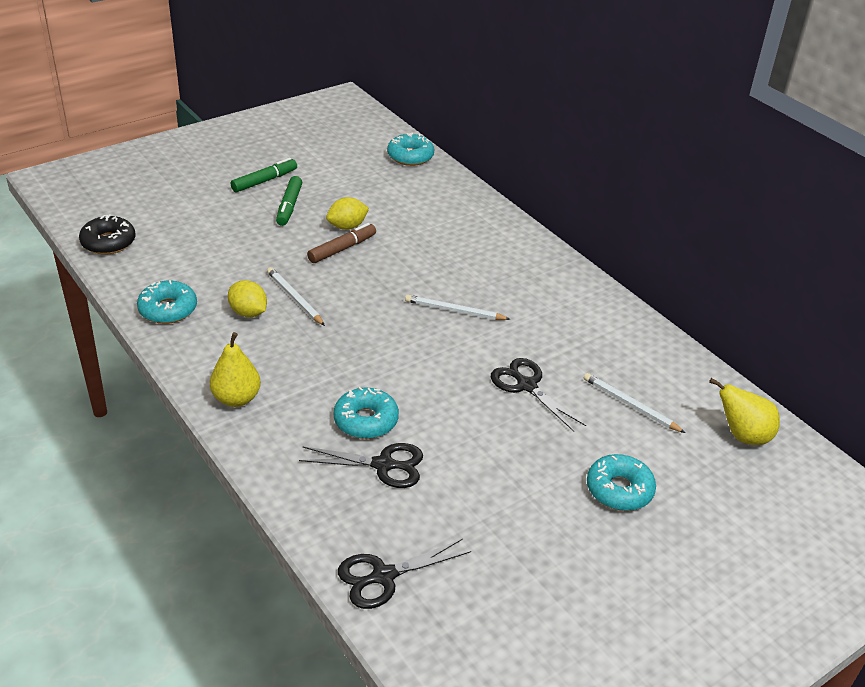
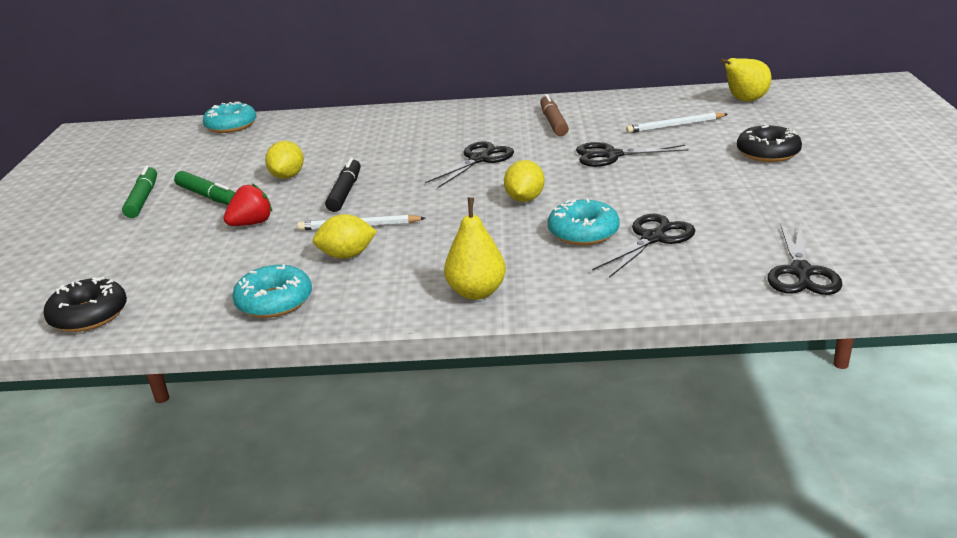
camera: 50 degrees left, 10 degrees down
brown marker [307,223,376,263] -> brown marker moved to [540,94,569,136]
white pencil [405,295,510,320] -> black scissors [425,141,514,188]
turquoise donut [587,454,656,511] -> black donut [737,124,802,162]
none -> red strawberry [223,184,272,226]
none -> black marker [325,158,361,212]
none -> yellow lemon [504,160,545,202]

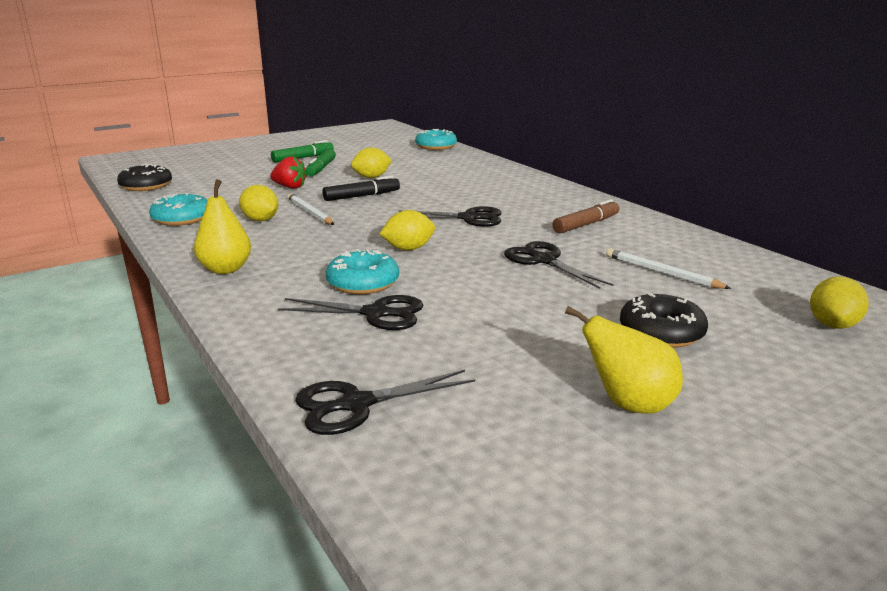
camera: 55 degrees right, 5 degrees down
yellow pear [719,58,771,101] -> yellow pear moved to [565,306,683,414]
none -> yellow lemon [810,277,869,329]

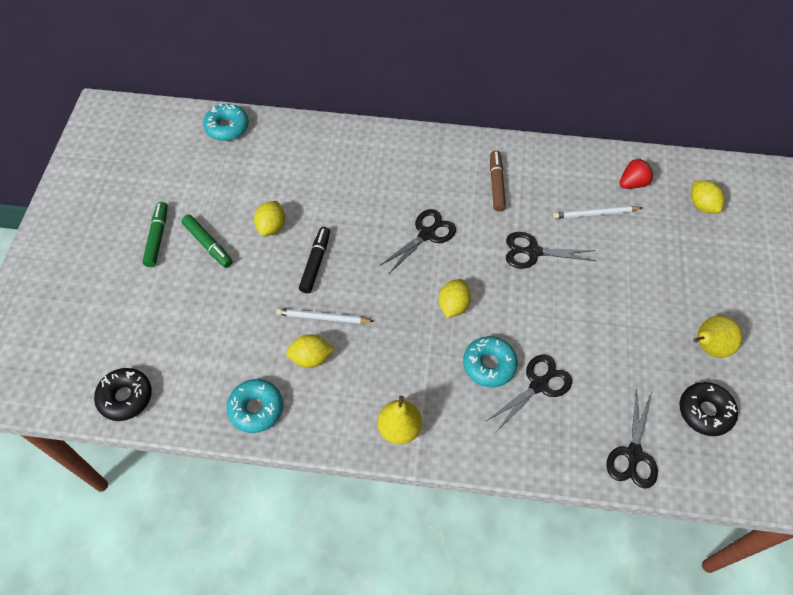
camera: 50 degrees left, 35 degrees up
red strawberry [270,156,307,189] -> red strawberry moved to [619,158,654,189]
black donut [620,293,708,348] -> black donut moved to [679,382,738,436]

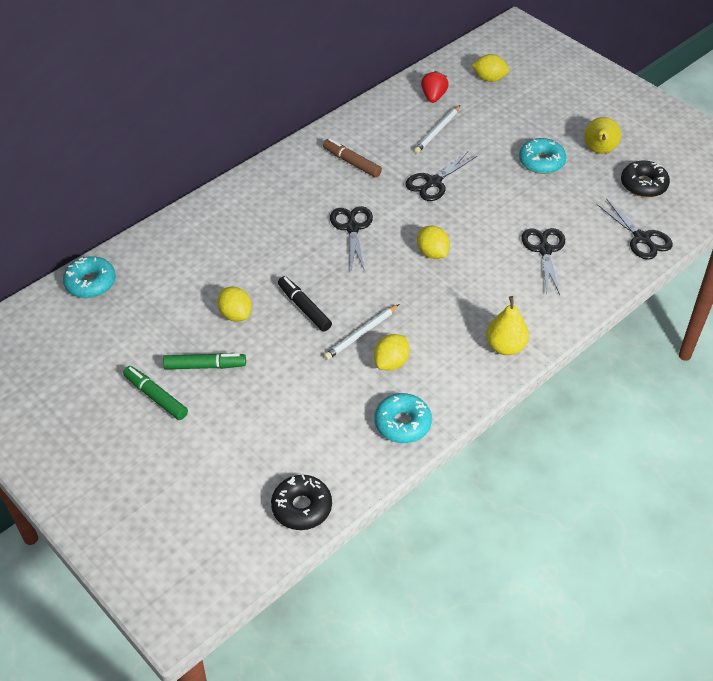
camera: 50 degrees left, 10 degrees down
turquoise donut [463,336,518,387] -> turquoise donut moved to [519,138,566,174]

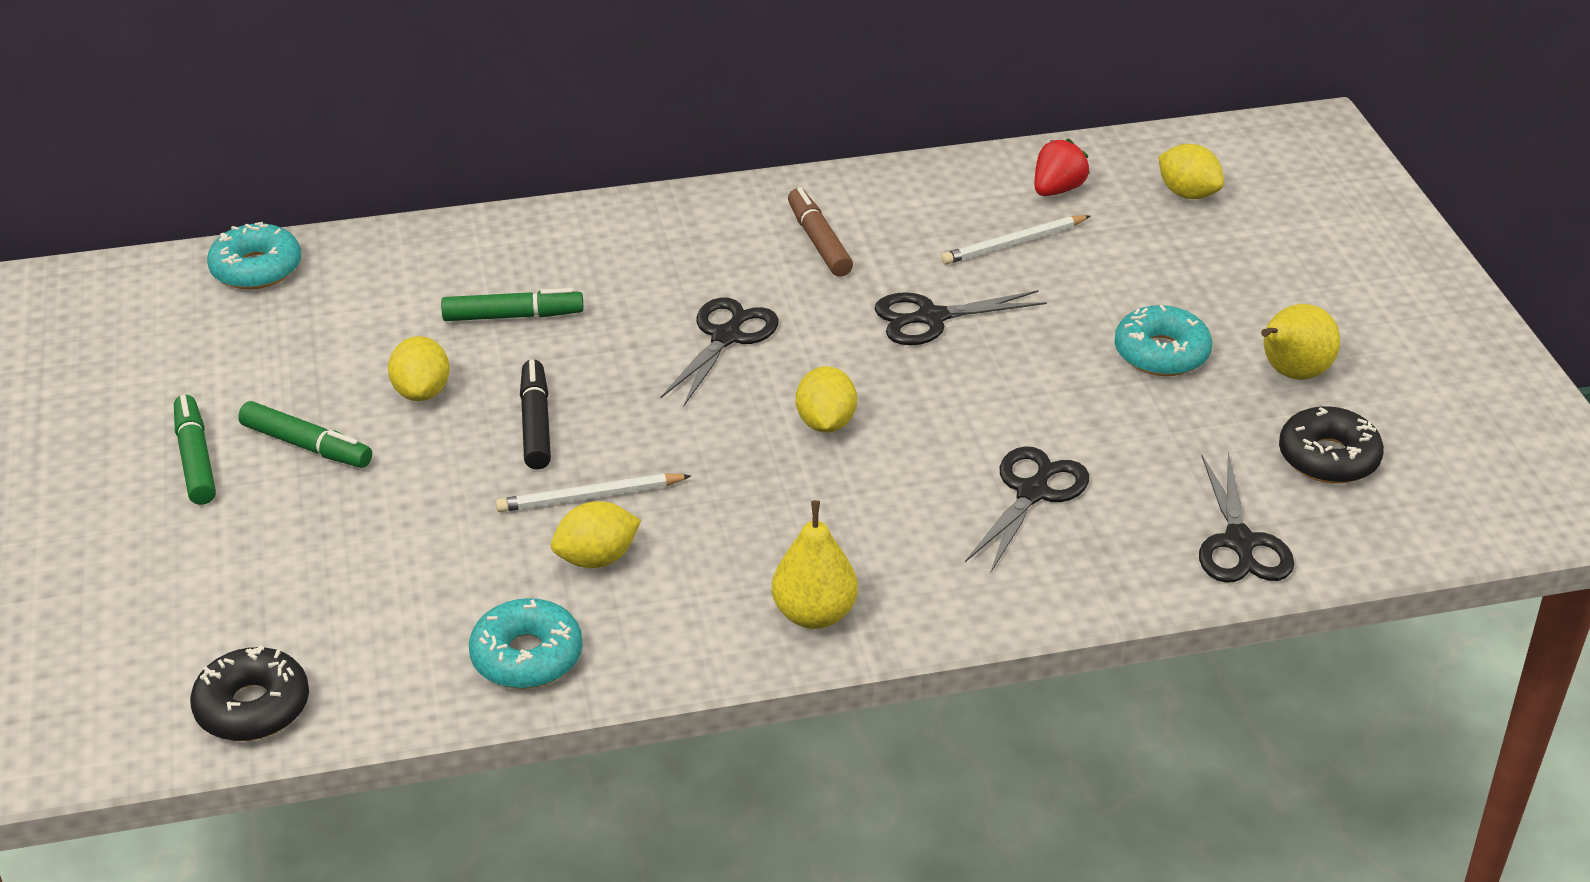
camera: 30 degrees right, 10 degrees down
none -> green marker [441,288,584,321]

